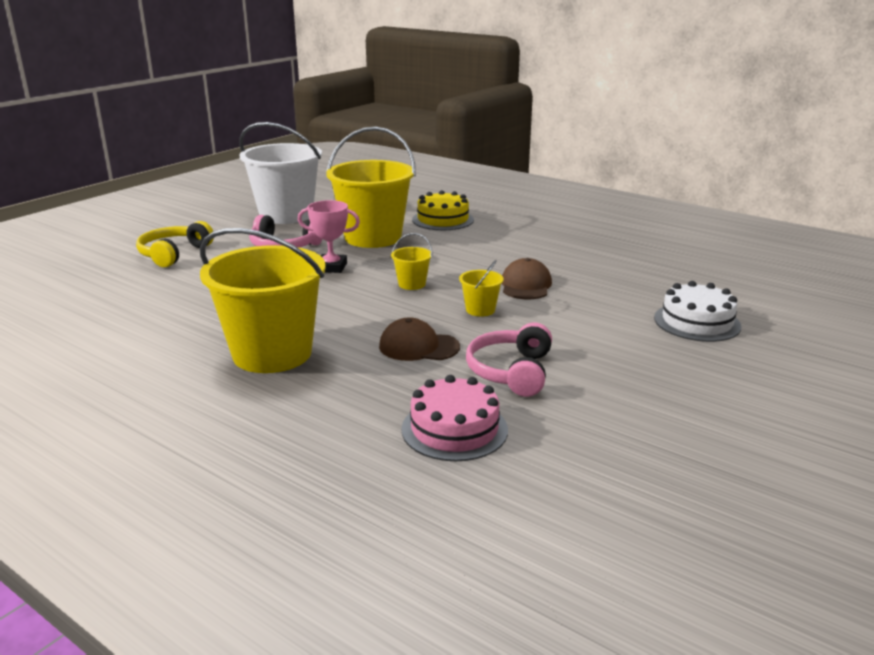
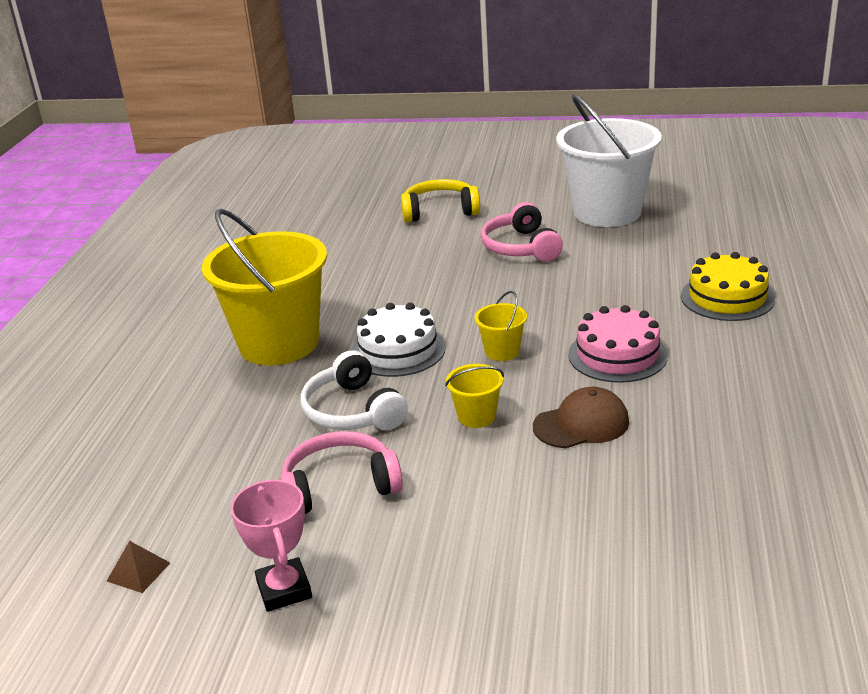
camera: 65 degrees right, 5 degrees up
pink trophy [298,200,360,273] -> pink trophy moved to [231,480,312,612]
yellow bucket [326,126,416,248] -> none
brown cap [379,318,460,361] -> white headphones [301,350,408,430]
pink cake [401,375,508,461] -> pink cake moved to [568,305,668,383]
white cake [654,281,742,342] -> white cake moved to [352,303,446,377]
none -> brown pyramid [107,541,170,593]

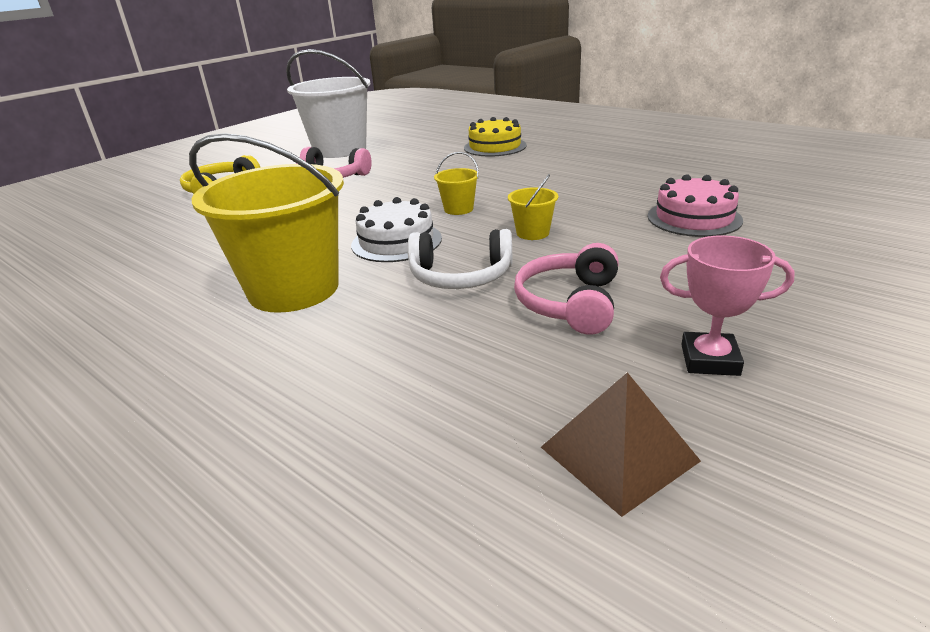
camera: 60 degrees left, 0 degrees up
brown pyramid [107,541,170,593] -> brown pyramid [541,372,701,517], size x1.86
brown cap [533,387,629,448] -> none
pink cake [568,305,668,383] -> pink cake moved to [648,174,743,237]

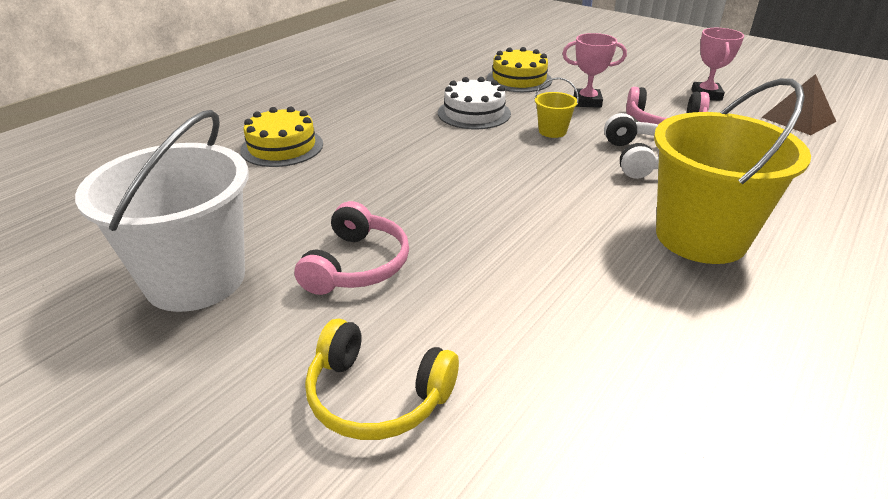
camera: 95 degrees left, 5 degrees up
white cake [351,197,442,262] -> white cake moved to [438,77,511,129]
yellow bucket [434,152,479,215] -> none
pink cake [648,174,743,237] -> yellow cake [487,47,552,92]
none -> pink trophy [562,33,627,108]

